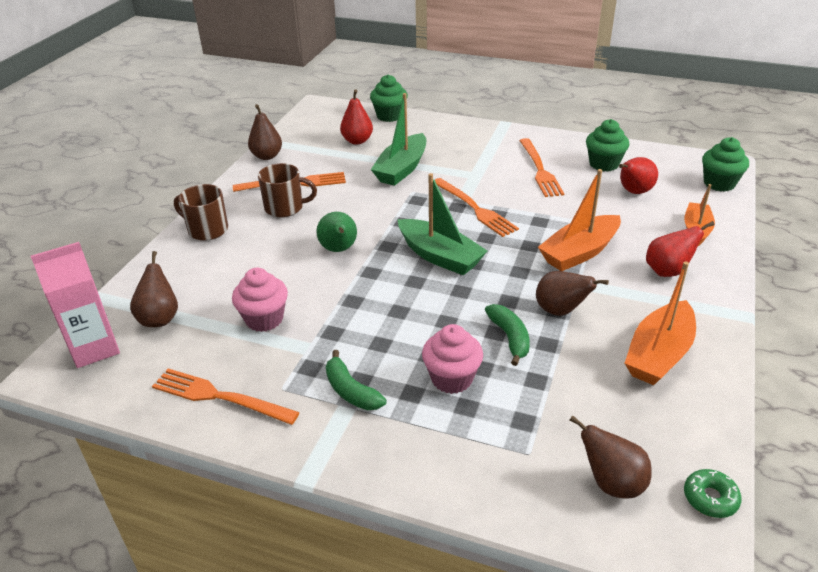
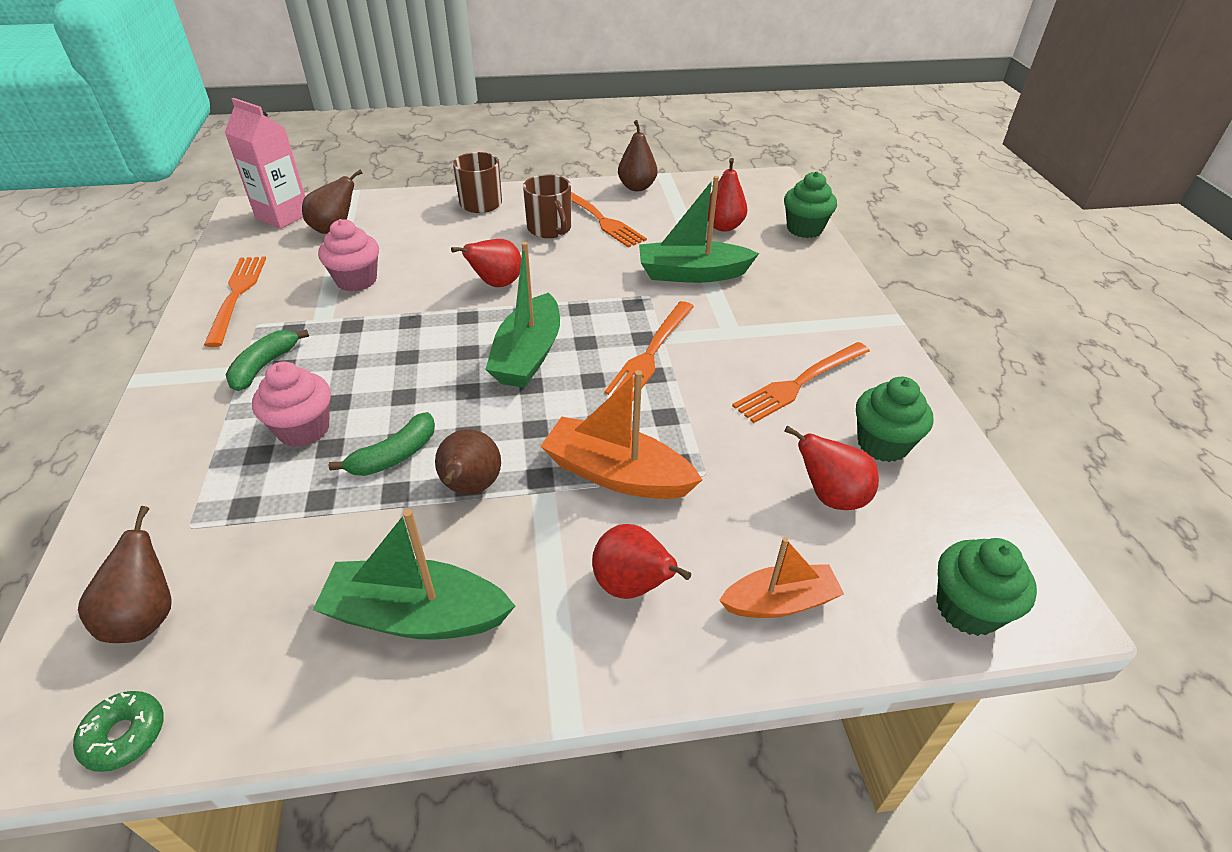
camera: 60 degrees right, 5 degrees up
green pear [316,212,357,252] -> red pear [451,239,521,287]
orange boat [625,261,696,385] -> green boat [313,509,515,640]

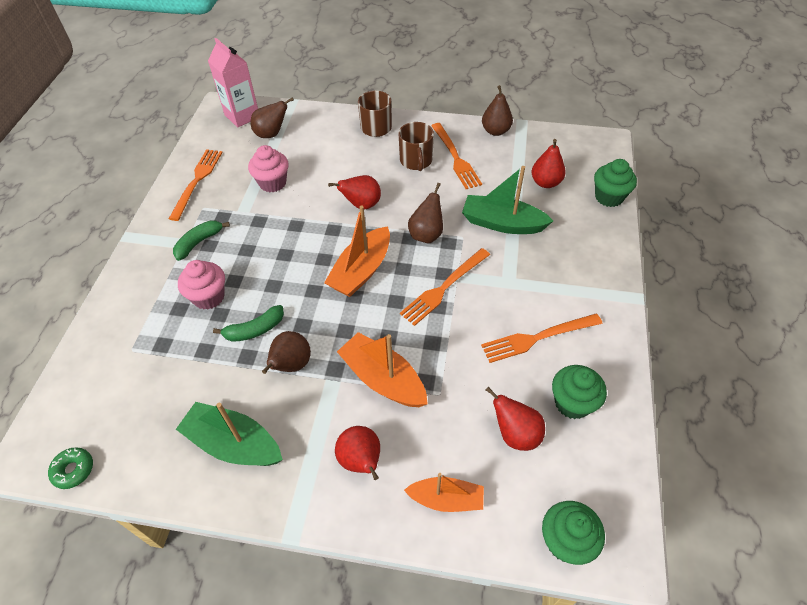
camera: 20 degrees right, 10 degrees up
brown pear [78,506,172,643] -> brown pear moved to [408,183,443,243]
green boat [485,242,560,388] -> orange boat [324,206,390,297]

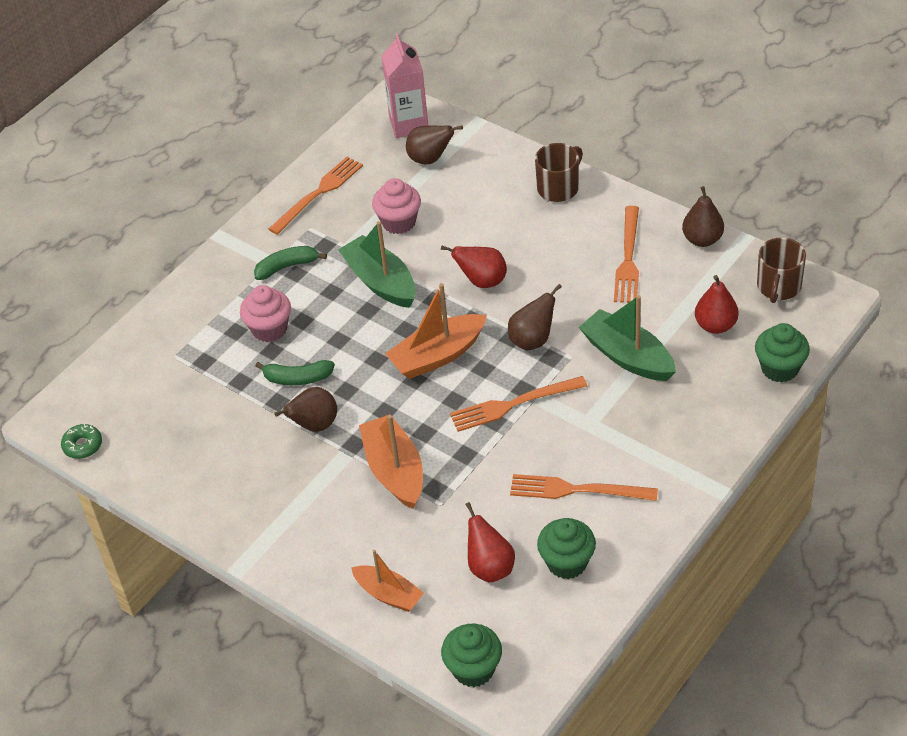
camera: 30 degrees right, 5 degrees down
green boat [176,402,283,466] -> green boat moved to [338,221,416,308]
red pear [335,426,380,480] -> none
brown mug [398,122,434,171] -> brown mug moved to [757,238,806,303]

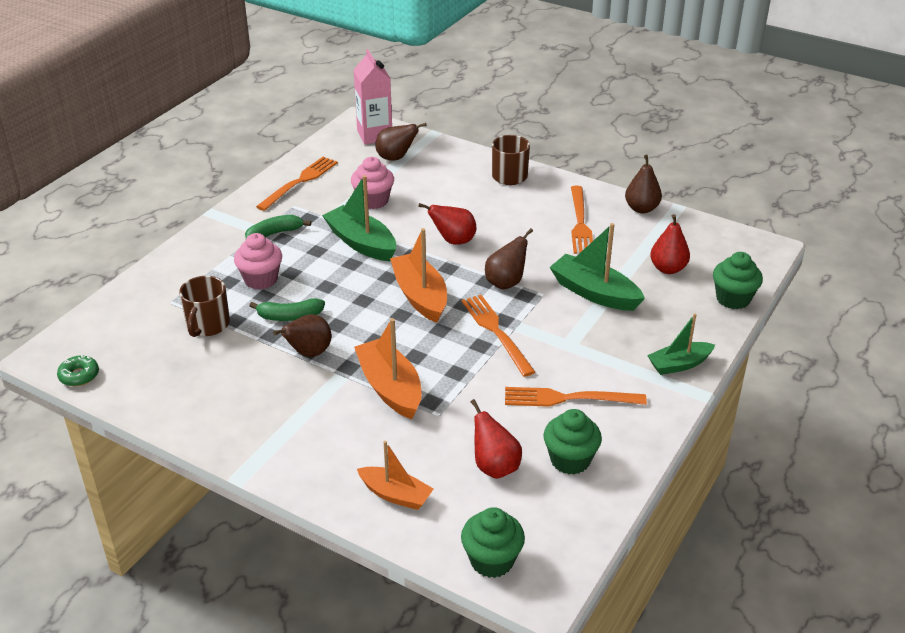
camera: 10 degrees left, 10 degrees down
orange boat [385,283,487,379] -> orange boat turned 105 degrees clockwise [390,228,447,323]
orange fork [450,376,587,432] -> orange fork turned 90 degrees clockwise [462,295,535,377]
brown mug [757,238,806,303] -> brown mug moved to [179,276,230,337]
none -> green boat [647,313,715,375]

